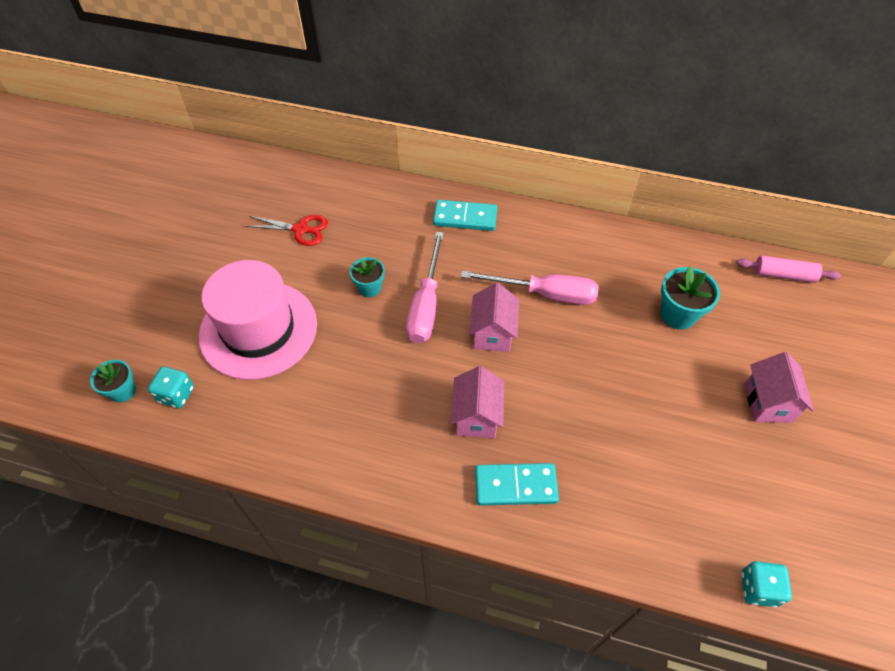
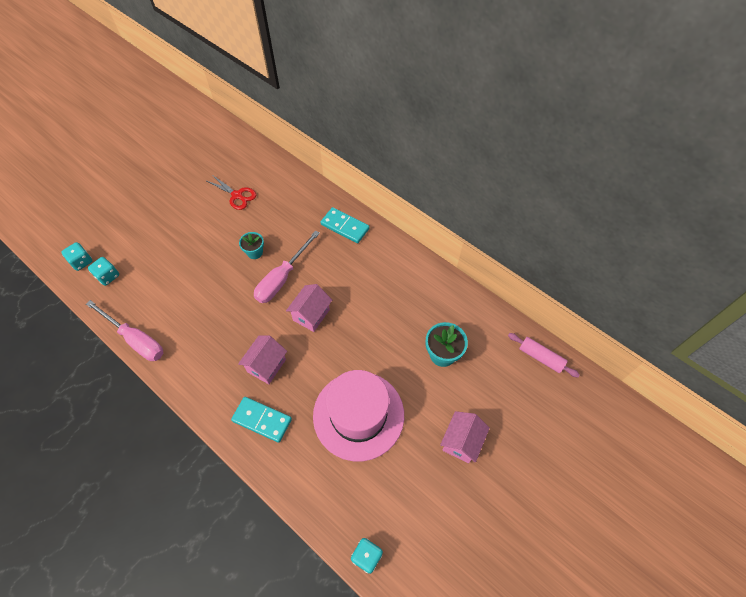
camera: 25 degrees right, 5 degrees up
turquoise flower pot [90,360,136,403] -> turquoise dice [61,242,92,271]
pink hat [199,260,317,380] -> pink hat moved to [313,370,404,461]
pink screwdriver [461,271,599,305] -> pink screwdriver moved to [86,300,163,361]

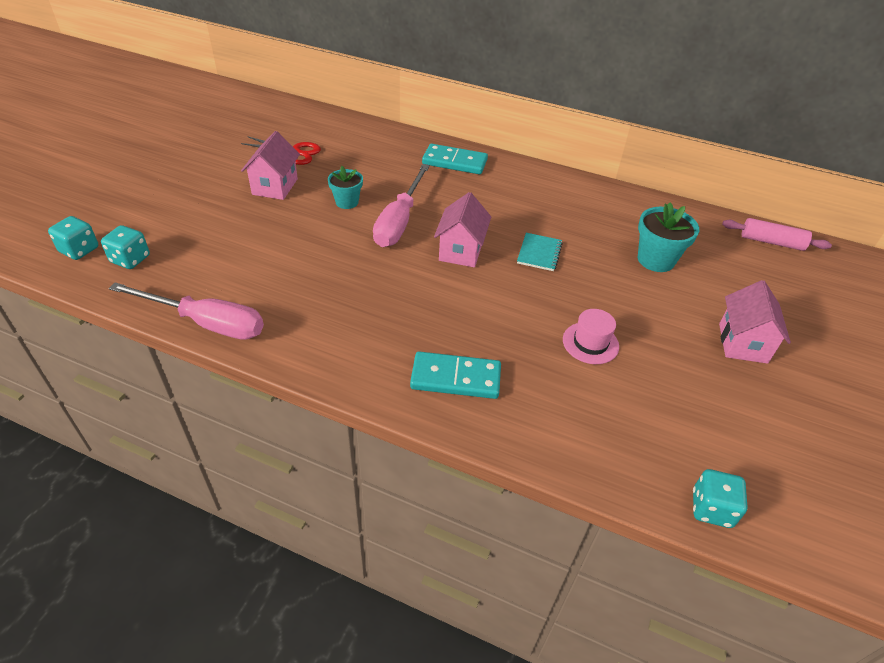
camera: 20 degrees left, 15 degrees down
pink house [238,336,287,384] -> pink house moved to [241,131,300,200]
pink hat [313,370,404,461] -> pink hat [563,309,619,364], size x0.41
none -> turquoise notebook [517,233,563,271]

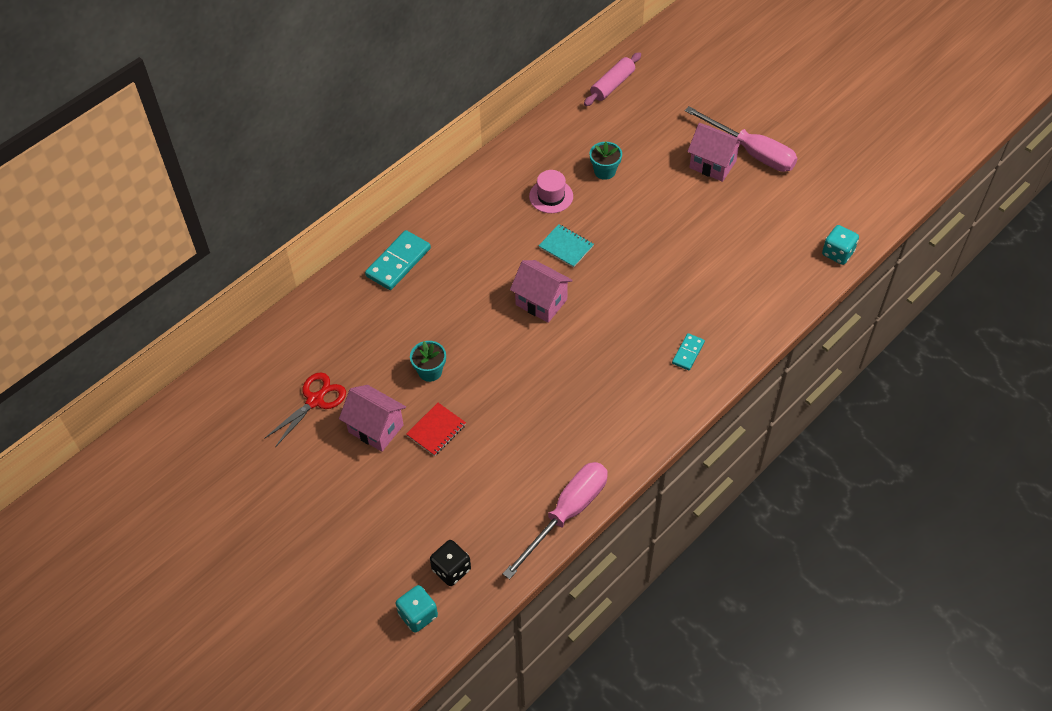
camera: 65 degrees left, 10 degrees up
turquoise dice [101,225,150,269] -> black dice [430,540,471,586]
pink screwdriver [373,164,430,247] -> pink screwdriver moved to [685,106,797,172]
turquoise domino [410,351,501,399] -> turquoise domino [672,333,705,370], size x0.56
pink hat [563,309,619,364] -> pink hat moved to [529,170,573,213]
turquoise flower pot [638,203,699,272] -> turquoise flower pot [589,142,622,180], size x0.66
none -> red notebook [406,403,466,456]

